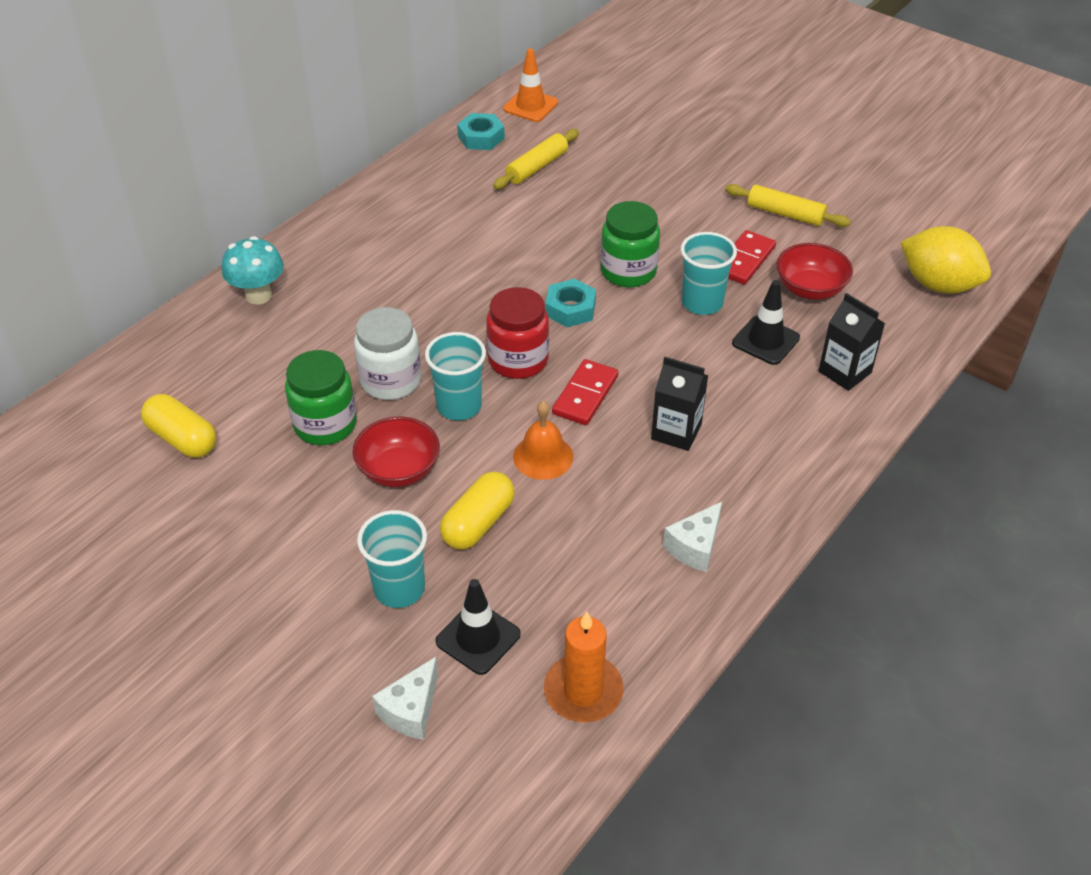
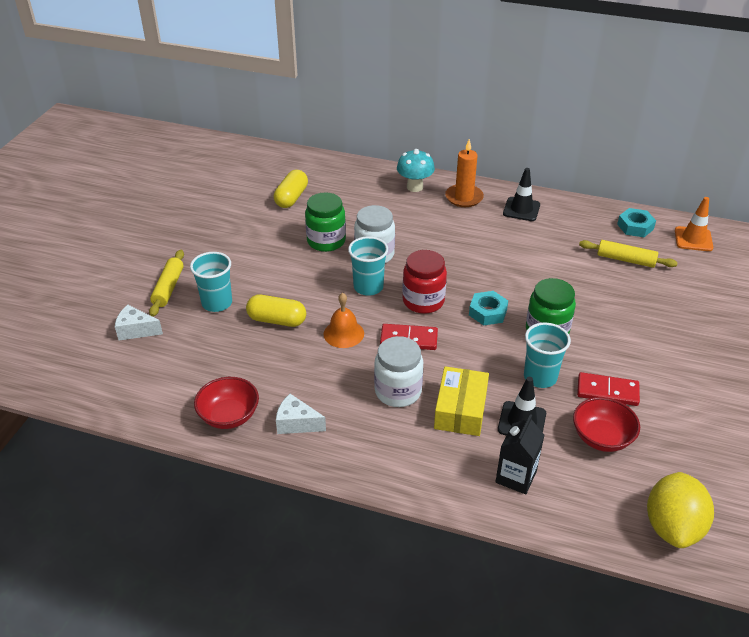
camera: 70 degrees right, 5 degrees down
red bowl [352,417,440,487] -> red bowl moved to [194,377,259,429]
black traffic cone [436,579,521,675] -> black traffic cone moved to [503,168,540,221]
orange candle [544,611,624,723] -> orange candle moved to [445,139,484,207]
black carton [651,357,708,451] -> white jar [374,336,423,407]
yellow rolling pin [725,184,851,227] -> yellow rolling pin moved to [149,250,184,317]
none -> yellow box [434,366,489,436]

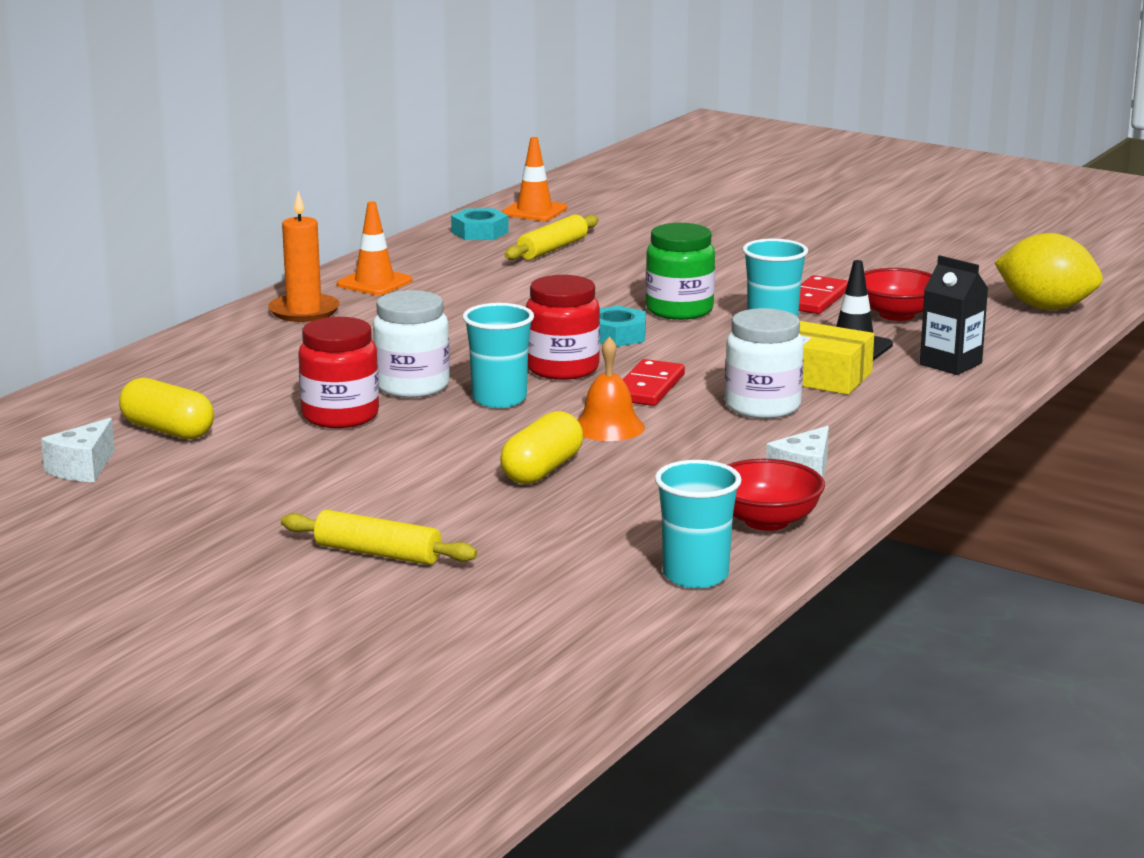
camera: 75 degrees left, 20 degrees down
white cheese [115,305,163,341] -> white cheese moved to [41,418,115,482]
turquoise cup [190,252,232,312] -> turquoise cup moved to [655,460,742,588]
green jar [305,192,346,252] -> red jar [298,317,379,428]
turquoise mushroom [397,149,435,192] -> none
black traffic cone [503,168,540,221] -> orange traffic cone [337,201,412,295]

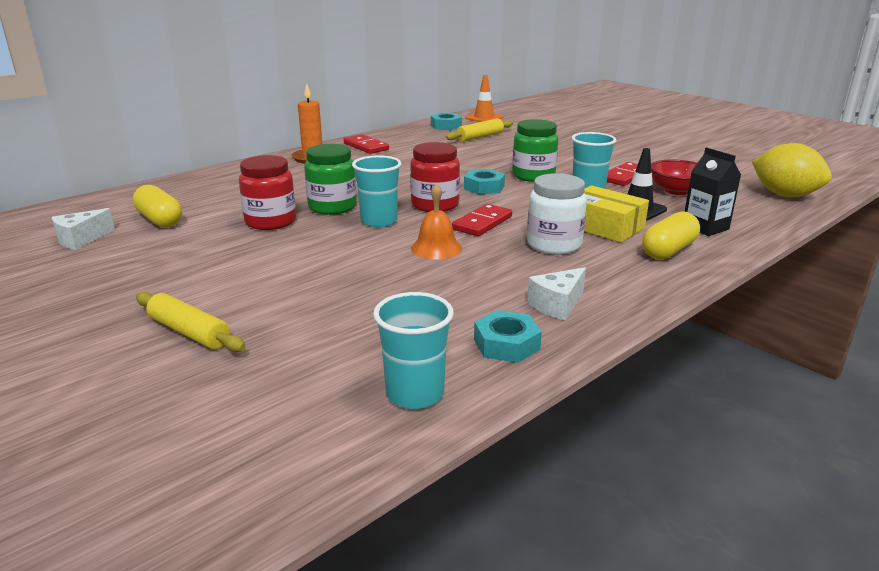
camera: 15 degrees right, 5 degrees up
orange traffic cone [337,201,412,295] -> red domino [344,134,389,154]
white jar [373,290,450,398] -> green jar [304,144,357,215]
yellow capsule [500,411,583,484] -> yellow capsule moved to [642,211,700,259]
red bowl [728,459,825,531] -> turquoise nut [474,310,542,363]

